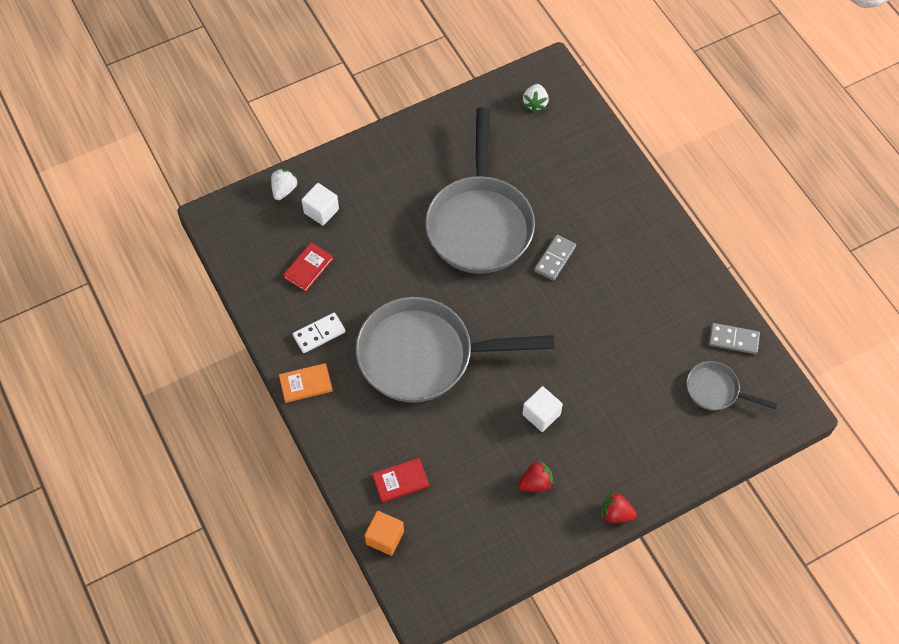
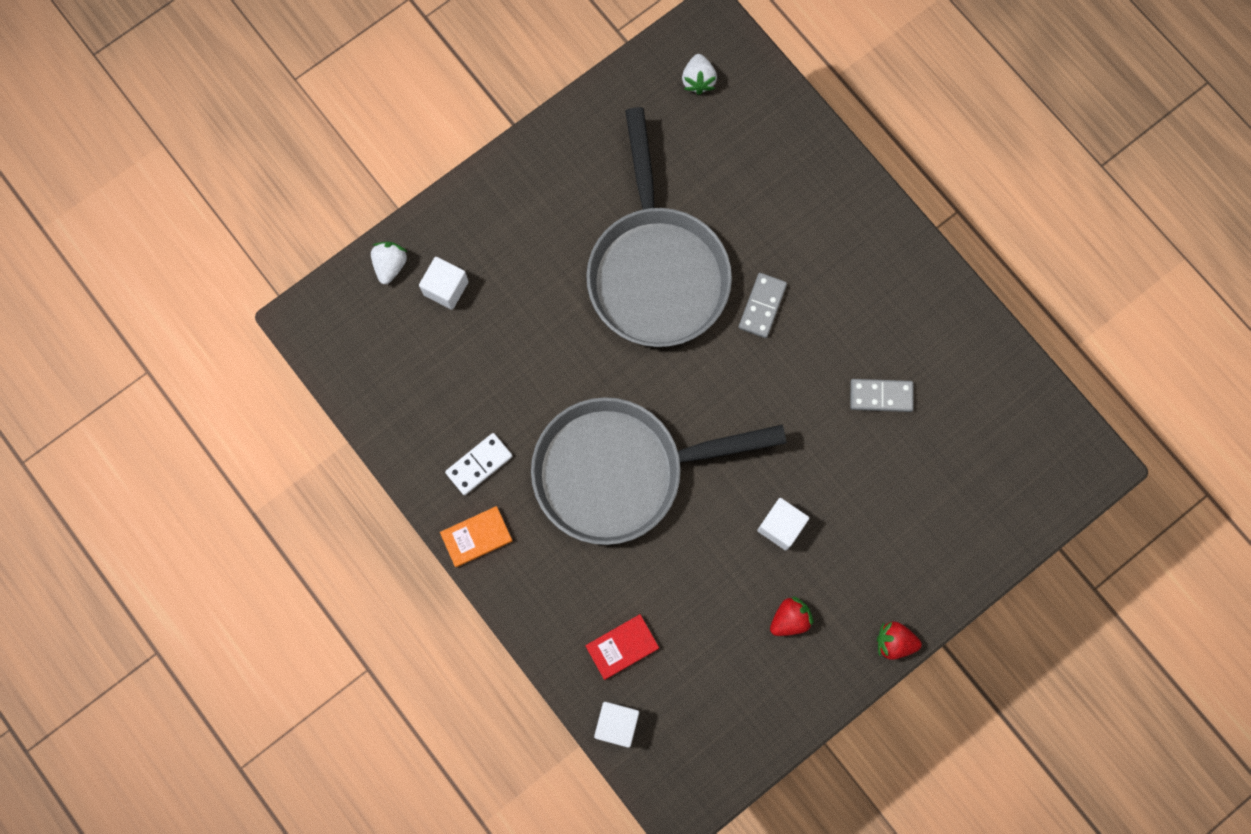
camera: 10 degrees left, 15 degrees up
red book [283,243,333,292] -> none
orange cube [364,511,404,556] -> white cube [594,702,639,748]
grey pan [686,361,777,410] -> none
grey domino [709,323,760,354] -> grey domino moved to [850,379,913,412]

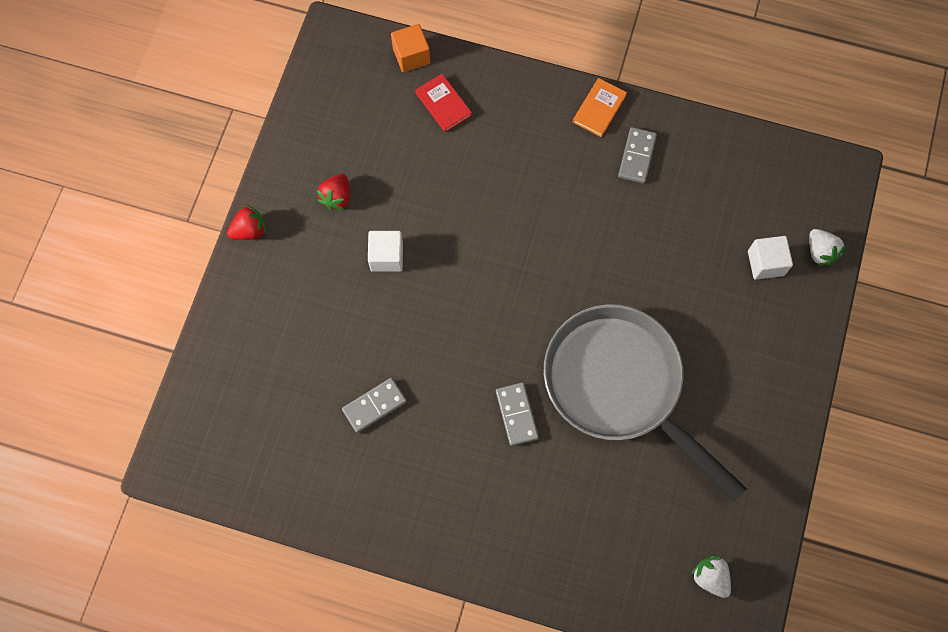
camera: 145 degrees right, 5 degrees down
white domino [445,433,512,495] -> grey domino [618,127,657,183]
grey pan [531,397,787,545] -> none
red book [585,614,659,680] -> red book turned 60 degrees counterclockwise [415,74,472,133]
white cube [594,702,639,748] -> orange cube [391,24,430,72]

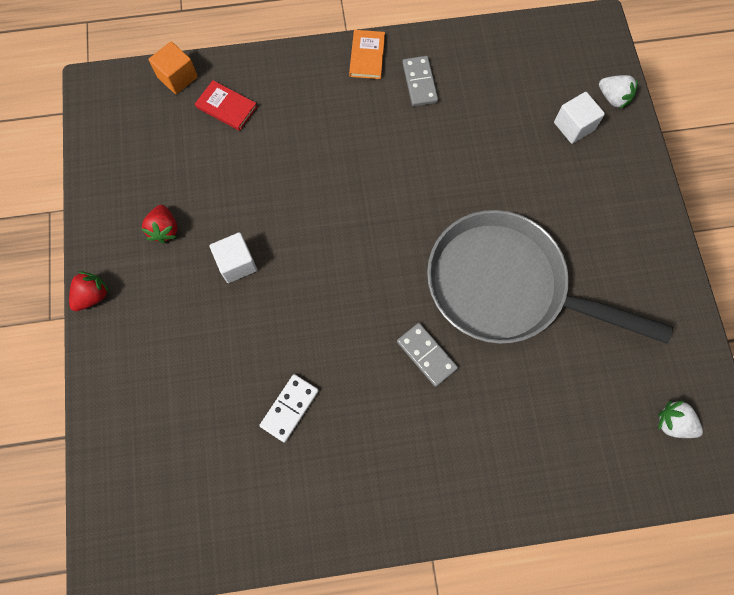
camera: 25 degrees left, 0 degrees up
grey domino [342,378,407,433] -> white domino [259,374,319,442]

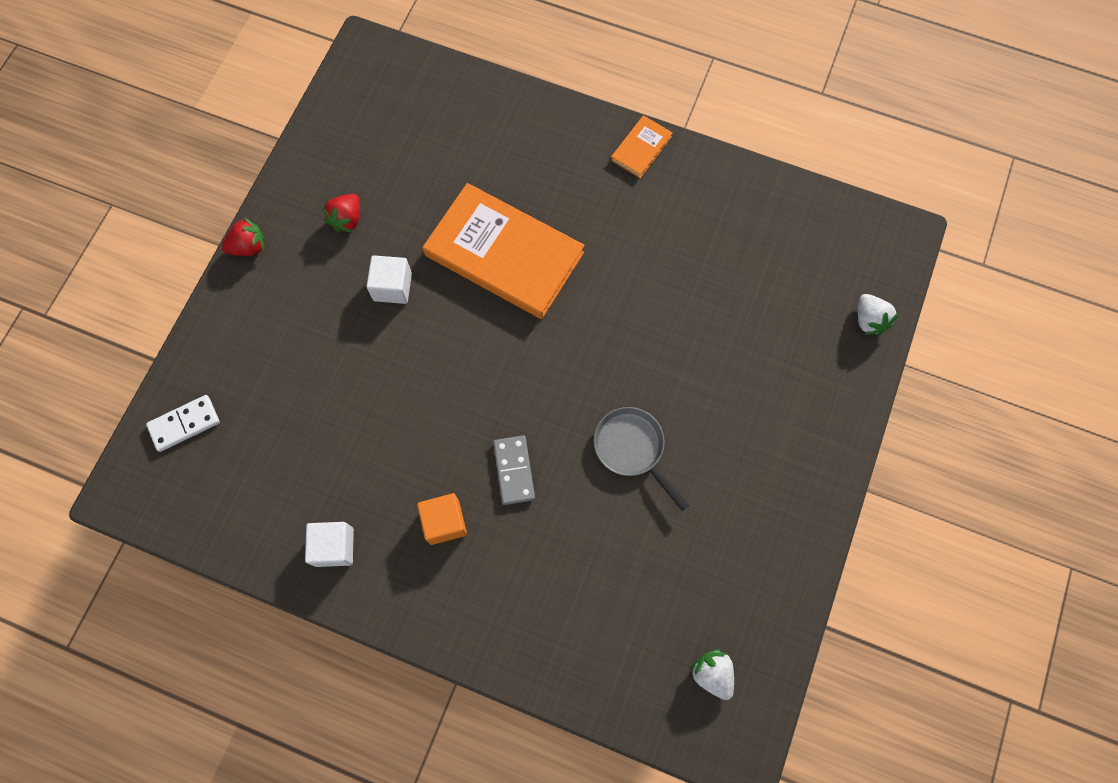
camera: 30 degrees right, 0 degrees up
orange cube [149,42,198,94] -> orange cube moved to [417,493,467,545]
red book [195,80,257,131] -> none
white domino [259,374,319,442] -> white domino moved to [146,395,220,452]
grey domino [402,56,438,106] -> none
grey pan [427,210,673,344] -> grey pan [594,407,689,511], size x0.46
white cube [554,92,605,144] -> white cube moved to [305,522,354,567]
none -> orange book [423,183,585,319]

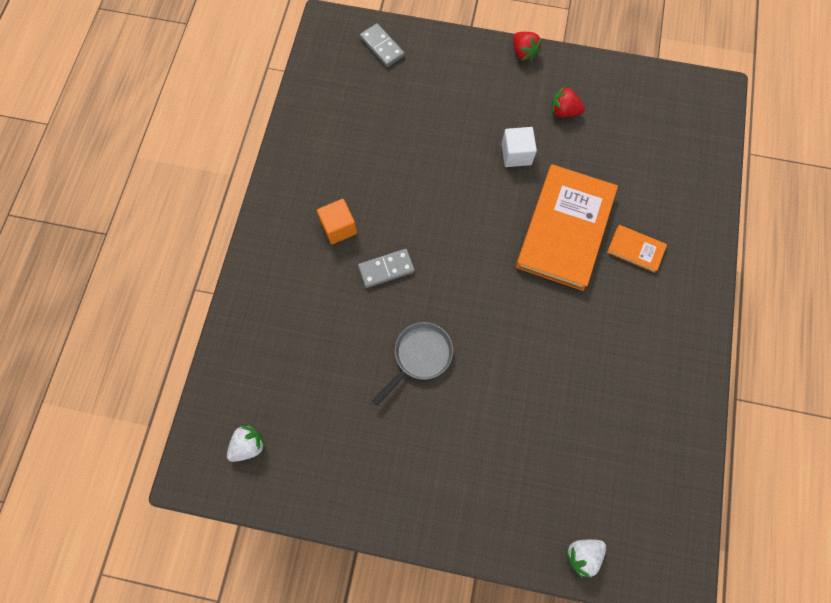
camera: 80 degrees right, 0 degrees up
white domino [146,395,220,452] -> grey domino [360,23,405,67]
white cube [305,522,354,567] -> none
orange book [611,115,673,178] -> orange book moved to [607,225,667,273]

